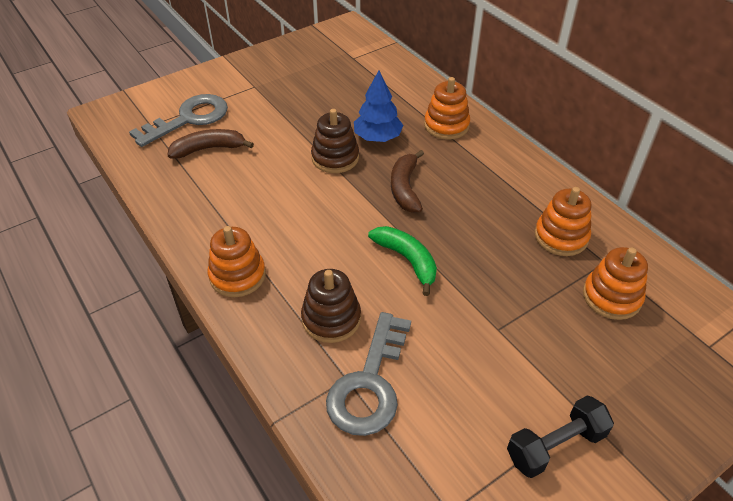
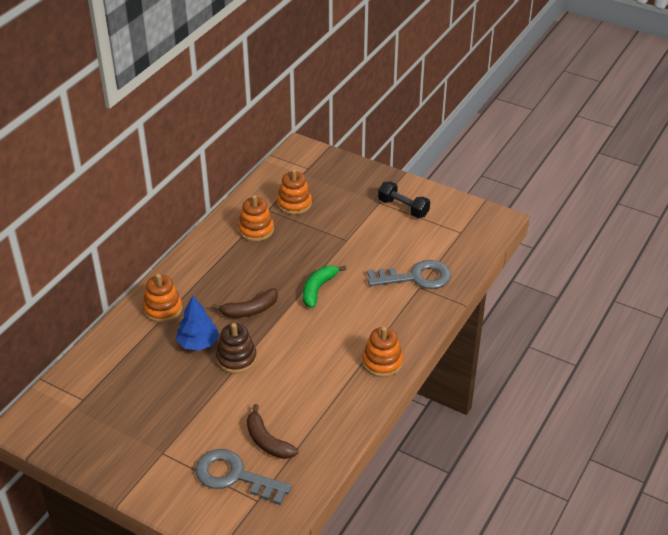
camera: 115 degrees left, 5 degrees down
brown stacking toy [301,269,361,343] -> none

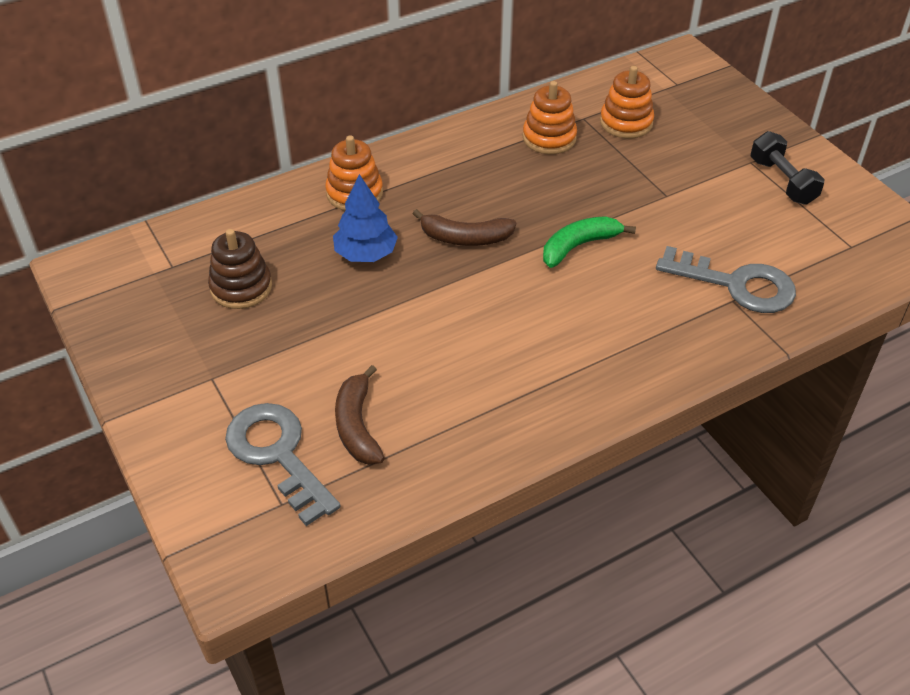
camera: 30 degrees right, 5 degrees up
brown stacking toy [216,323,257,373] -> brown stacking toy moved to [208,229,272,309]
orange stacking toy [362,327,403,377] -> none

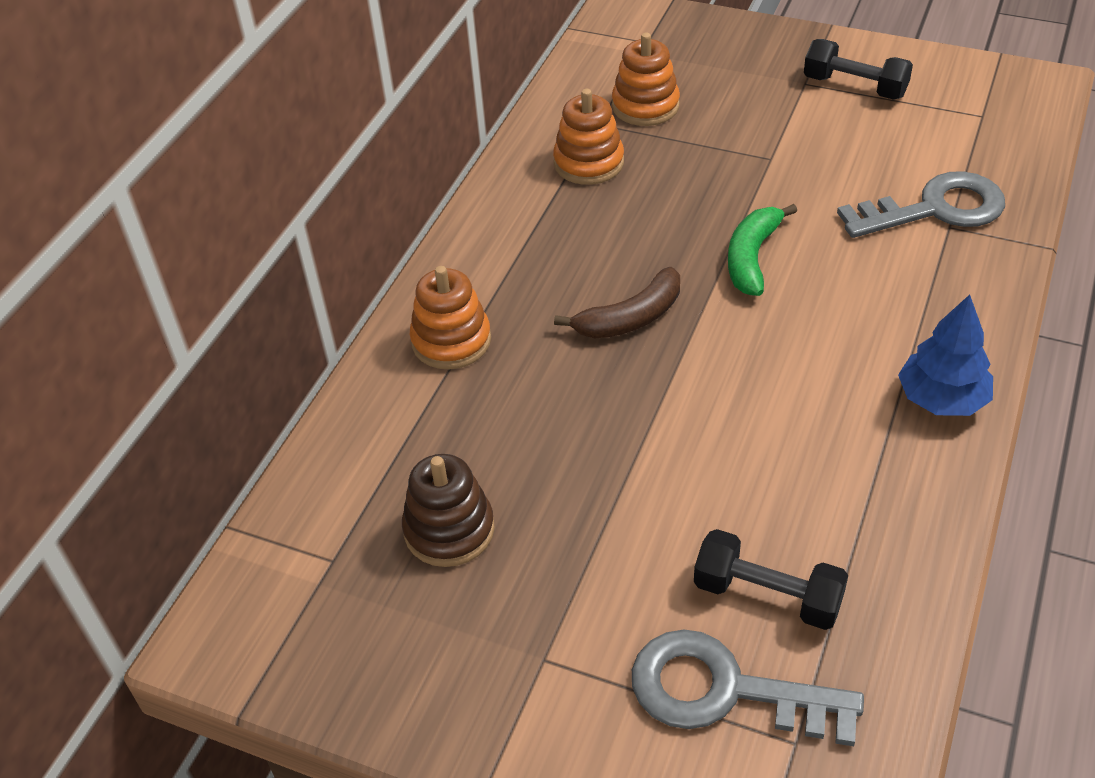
camera: 35 degrees left, 0 degrees up
blue tree [333,174,398,262] -> blue tree moved to [898,294,993,416]
brown banana [335,365,385,465] -> black dumbbell [694,529,848,630]

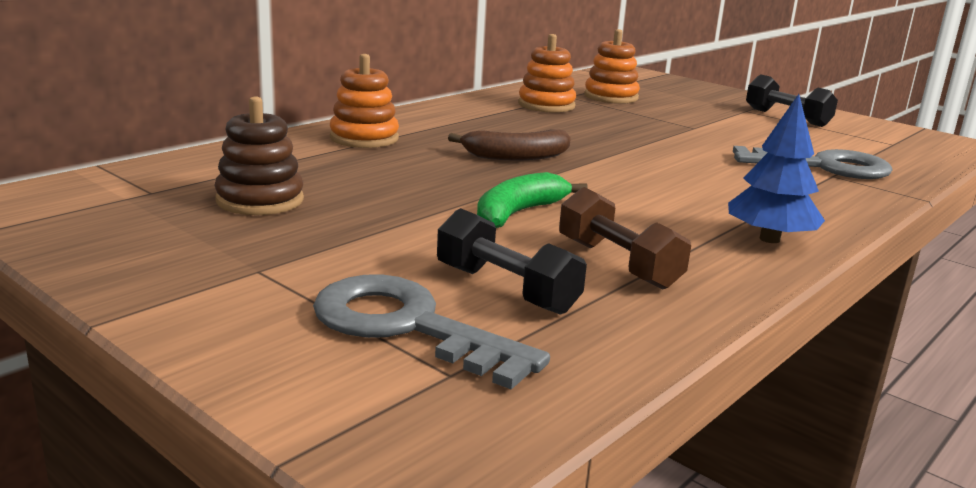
camera: 15 degrees right, 25 degrees down
green banana [728,204,797,296] -> green banana moved to [477,172,588,228]
none -> brown dumbbell [559,187,691,290]

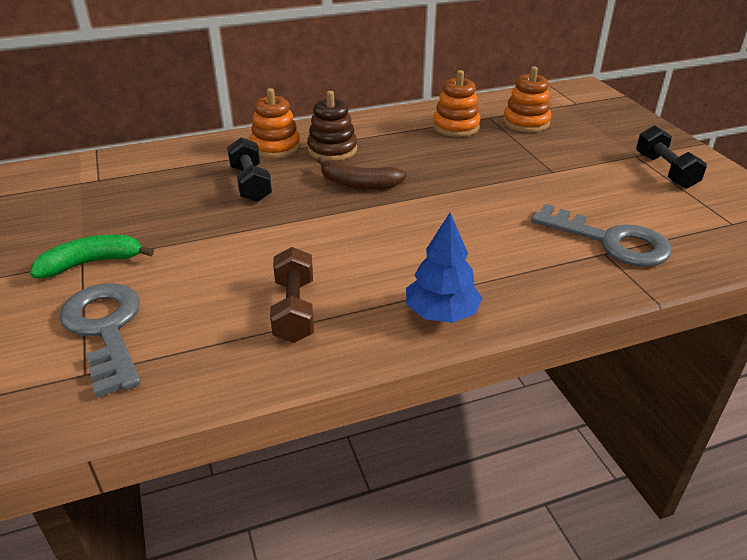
camera: 30 degrees right, 15 degrees up
brown stacking toy [214,97,304,215] -> brown stacking toy moved to [307,91,357,161]
black dumbbell [437,208,587,315] -> black dumbbell moved to [227,137,272,202]
green banana [477,172,588,228] -> green banana moved to [30,234,154,278]

